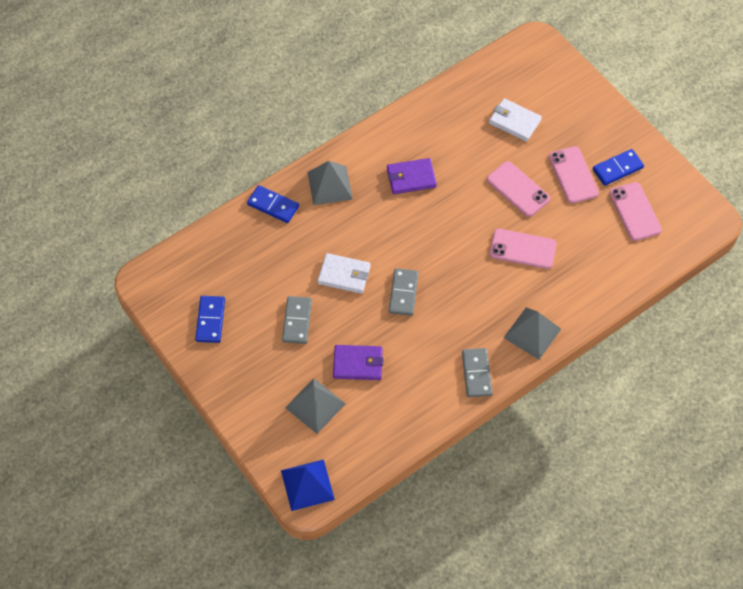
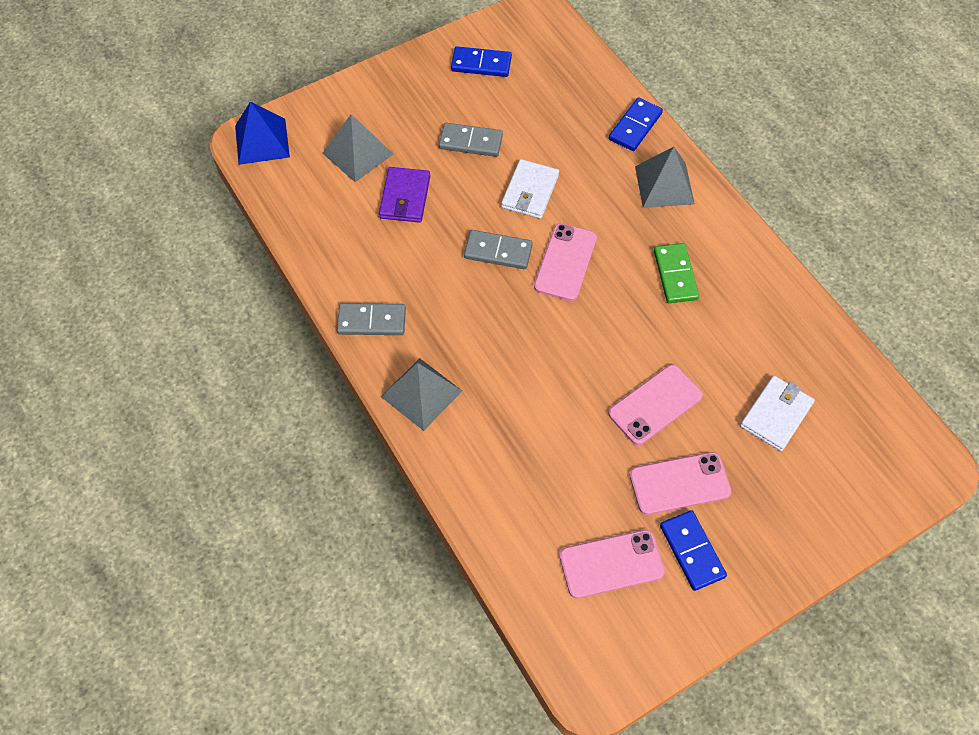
camera: 95 degrees right, 0 degrees up
purple wallet [387,158,437,194] -> green domino [654,243,699,303]
pink phone [489,229,556,269] -> pink phone moved to [534,223,597,301]

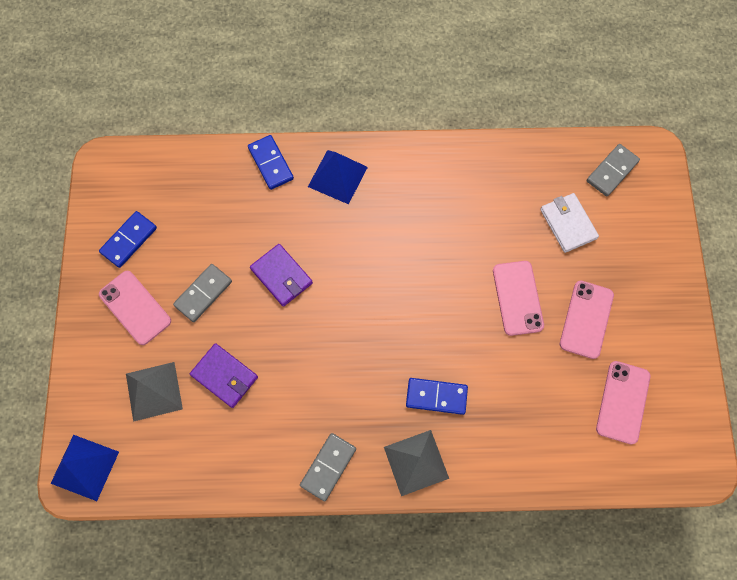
camera: 60 degrees left, 10 degrees up
grey domino [464,230,533,269] -> grey domino moved to [587,144,640,197]
white wallet [501,159,559,219] -> purple wallet [250,244,313,307]
pink phone [534,223,597,301] -> pink phone moved to [99,271,171,345]
grey pyramid [635,147,695,208] -> blue pyramid [308,150,368,204]
green domino [654,243,699,303] -> none
blue domino [660,510,727,591] -> blue domino moved to [406,378,468,415]

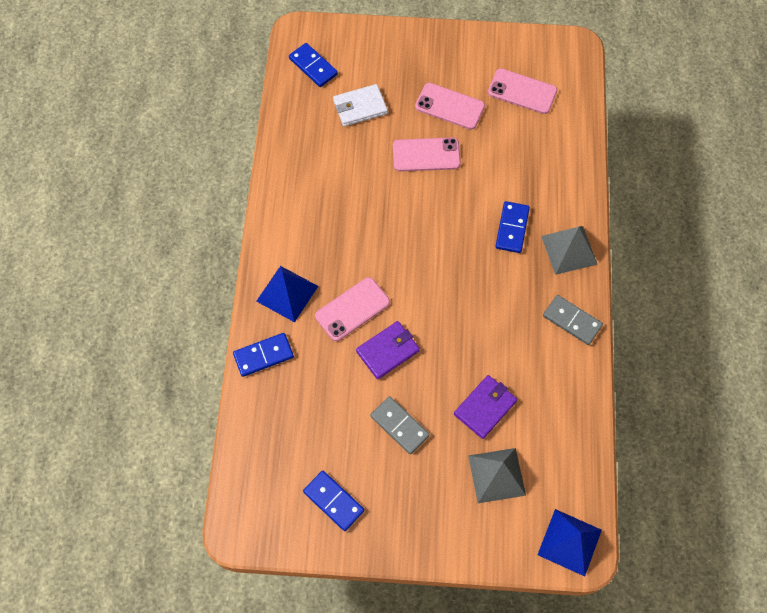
camera: 85 degrees left, 5 degrees down
pink phone [99,271,171,345] -> pink phone moved to [315,277,390,341]
grey domino [587,144,640,197] -> blue domino [289,43,338,87]

